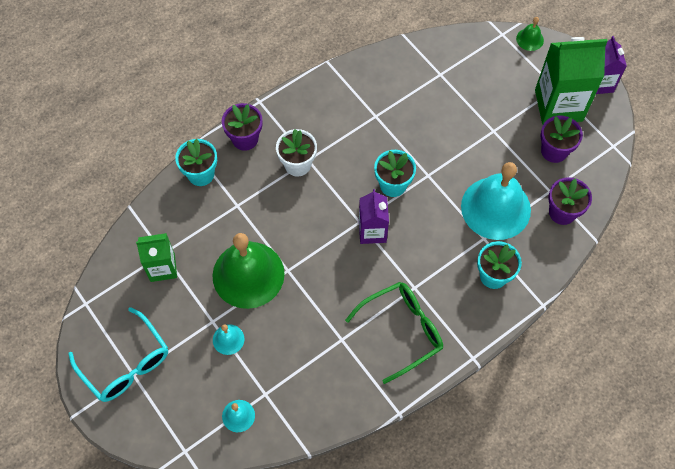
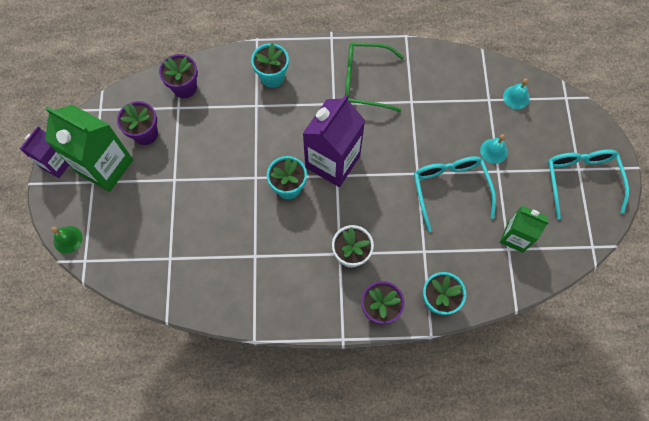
camera: 145 degrees left, 5 degrees up
green bell [212,233,285,309] -> turquoise glasses [414,156,496,232]
purple carton [359,189,389,244] -> purple carton [303,94,365,187], size x1.69
turquoise bell [461,162,531,240] -> none

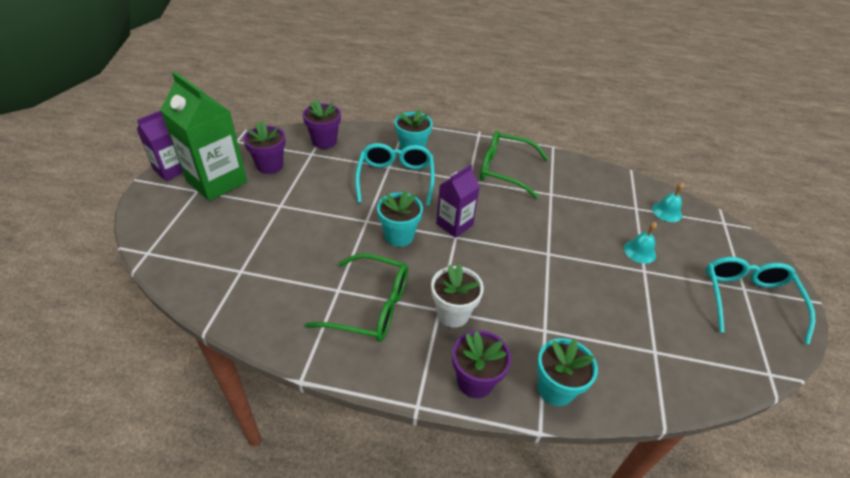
camera: 10 degrees right, 25 degrees down
green bell [51,226,83,254] -> none
purple carton [303,94,365,187] -> purple carton [436,165,480,238], size x0.59
turquoise glasses [414,156,496,232] -> turquoise glasses moved to [355,143,435,206]
green carton [500,206,549,253] -> none
none -> green glasses [305,253,408,342]

